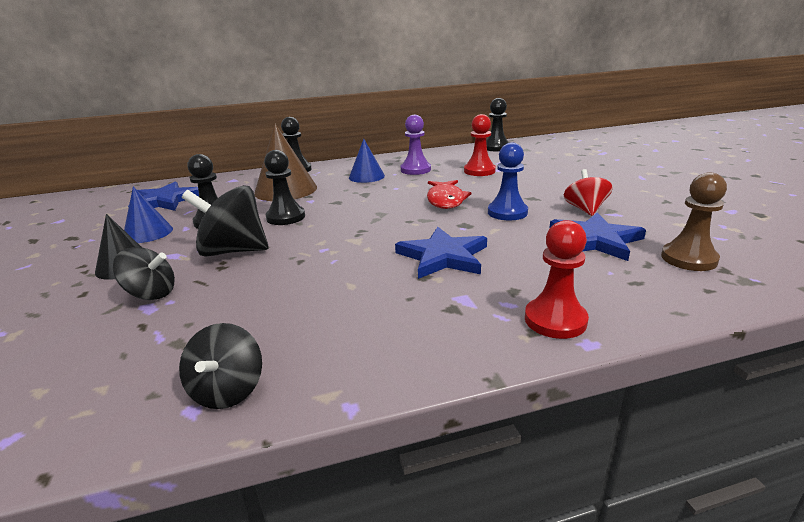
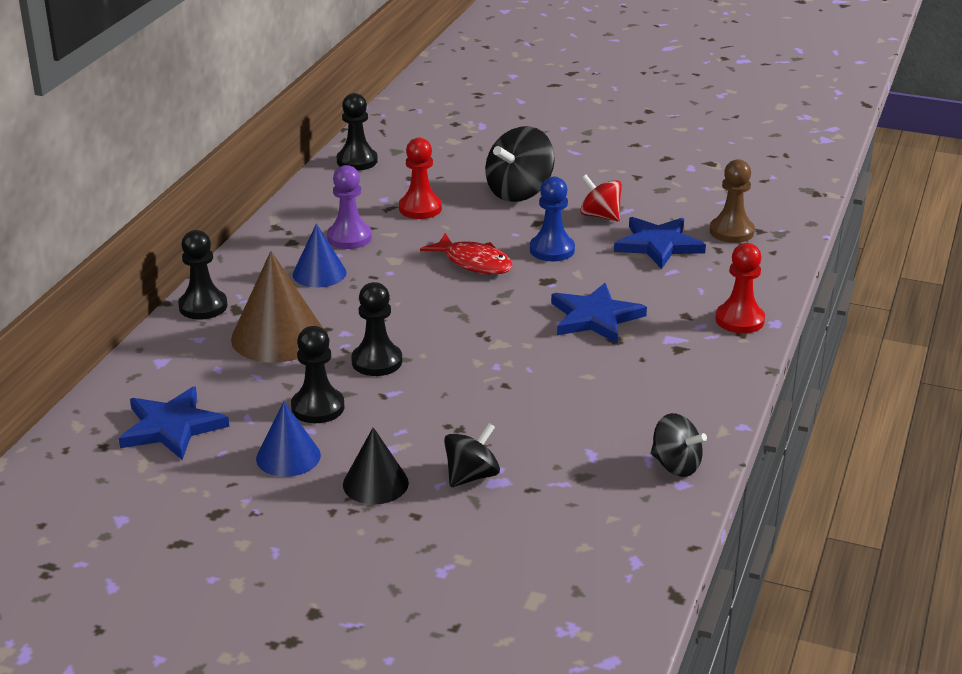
camera: 55 degrees left, 5 degrees up
black spinning top [182,185,269,257] -> black spinning top moved to [485,126,555,202]

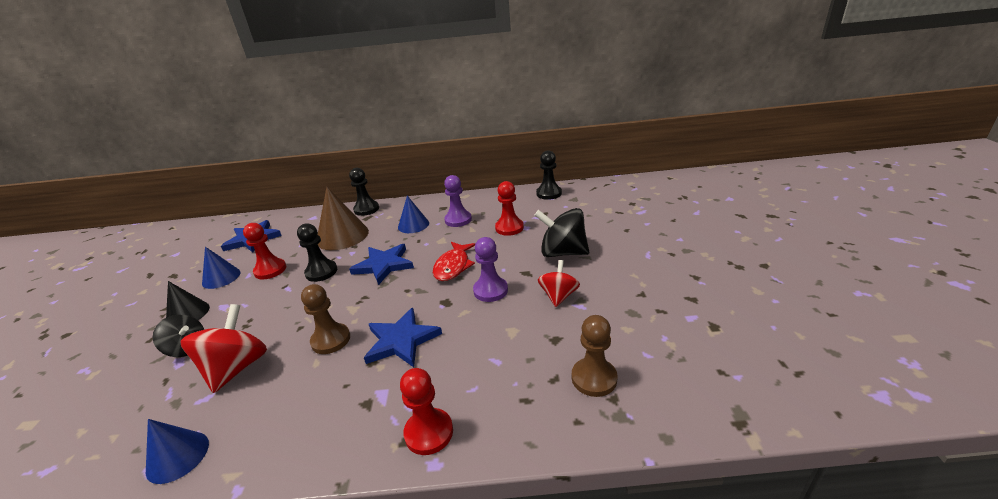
camera: 70 degrees right, 0 degrees up
black pawn [291,326,344,423] -> red pawn [243,223,286,280]
blue pawn [530,177,575,261] -> purple pawn [473,237,508,302]
blue star [614,217,706,269] -> blue star moved to [349,244,414,285]
black spinning top [651,413,707,477] -> blue cone [146,419,209,484]
none -> red spinning top [180,304,267,393]
none -> brown pawn [301,284,350,354]

